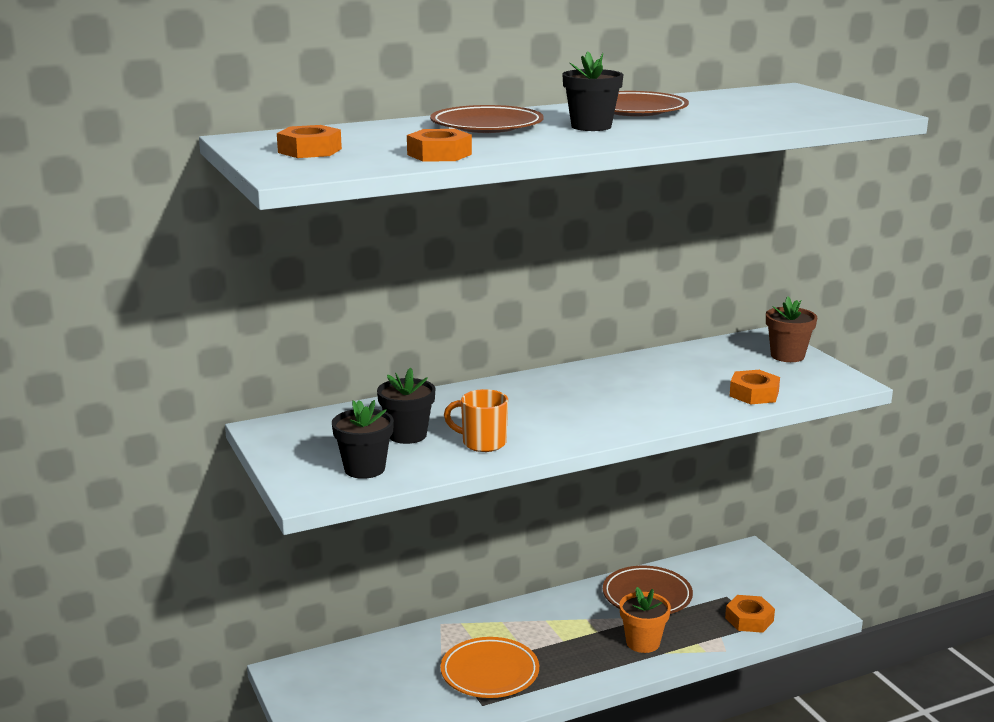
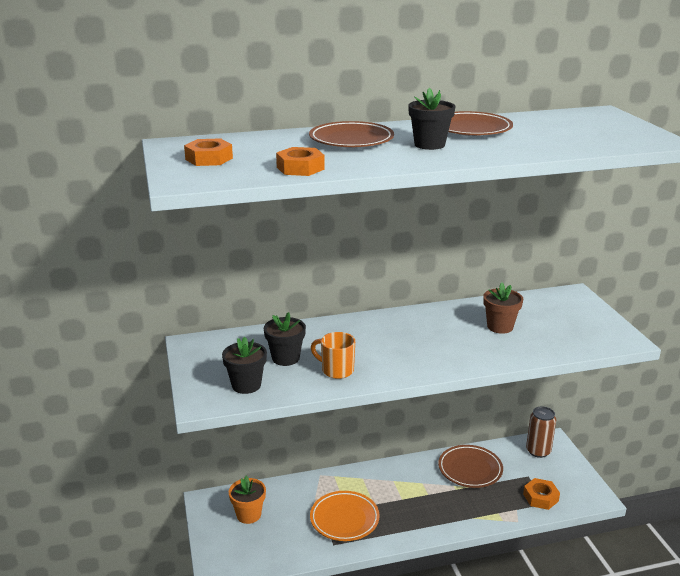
camera: 10 degrees right, 5 degrees up
orange flower pot [619,587,671,653] -> orange flower pot moved to [229,476,266,524]
orange nut [730,370,780,405] -> none
brown flower pot [766,296,817,362] -> brown flower pot moved to [483,283,523,334]
none -> brown can [526,406,556,458]

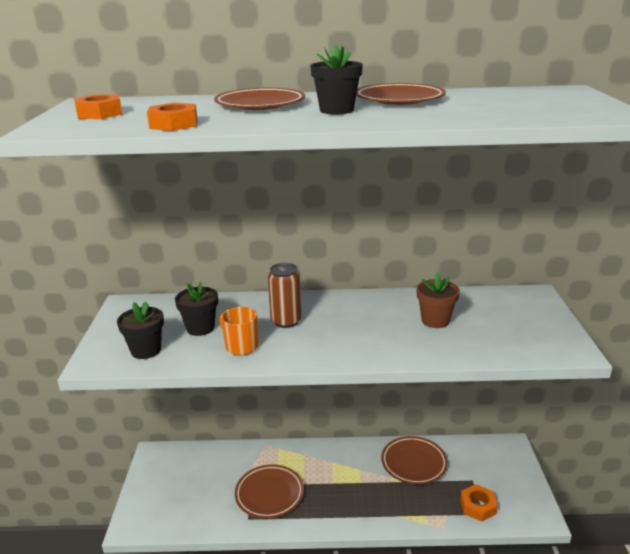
camera: 15 degrees right, 0 degrees up
orange flower pot [229,476,266,524] -> none
orange plate [310,491,380,541] -> brown plate [235,464,304,519]
brown can [526,406,556,458] -> brown can moved to [268,263,302,328]

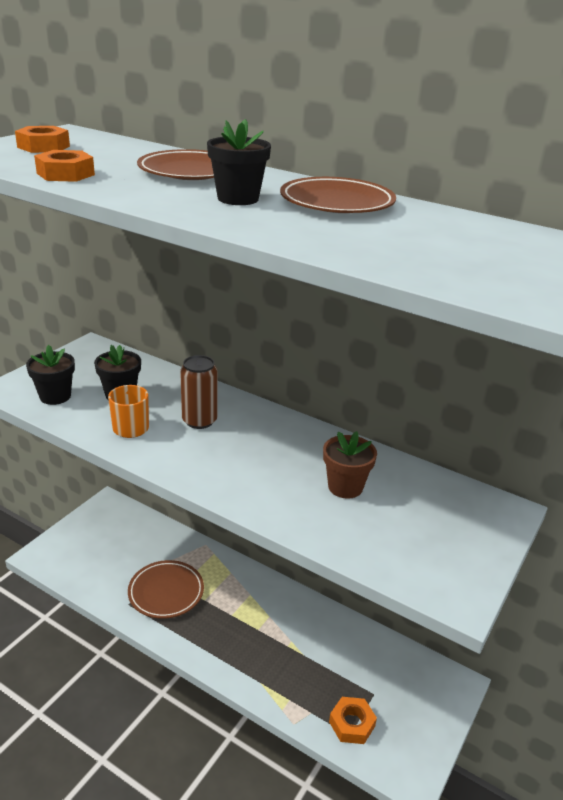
camera: 30 degrees right, 5 degrees up
brown plate [381,436,448,485] -> none

